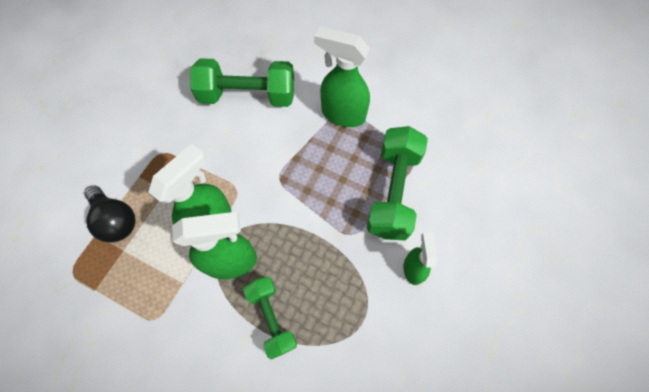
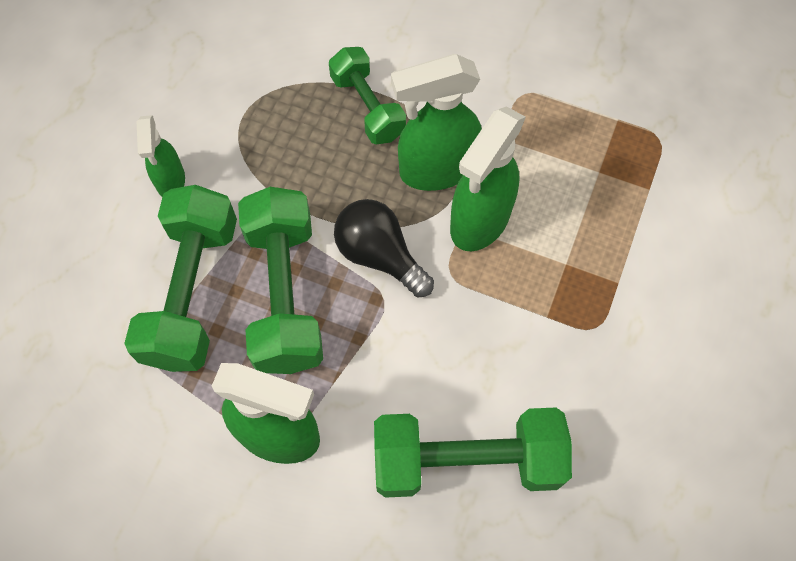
camera: 175 degrees right, 0 degrees up
black light bulb [84,185,135,242] -> black light bulb moved to [334,199,434,297]
none -> green dumbbell [238,187,323,374]

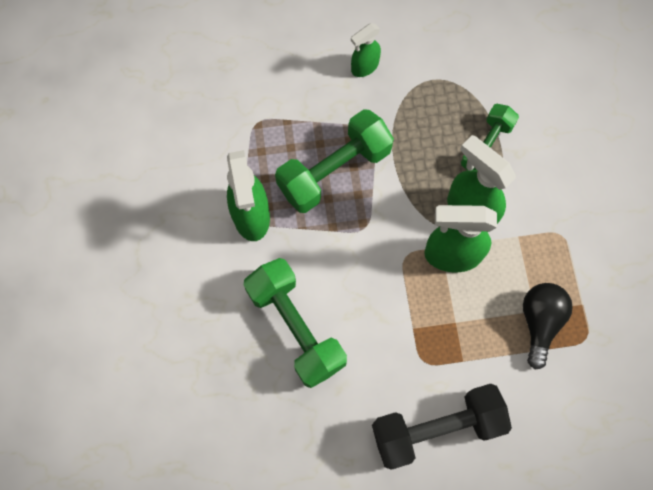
camera: 60 degrees right, 5 degrees up
green dumbbell [124,185,237,372] -> none
black light bulb [334,199,434,297] -> black light bulb moved to [523,283,573,370]
none -> black dumbbell [372,384,512,470]

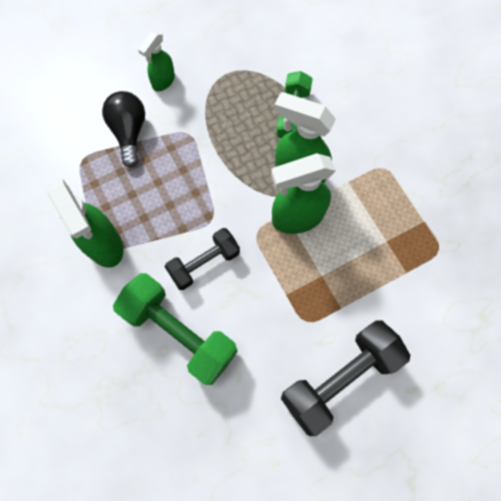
camera: 20 degrees left, 0 degrees up
green dumbbell [275,109,394,213] -> none
black light bulb [523,283,573,370] -> black light bulb moved to [102,91,145,168]
none -> black dumbbell [165,228,240,290]

